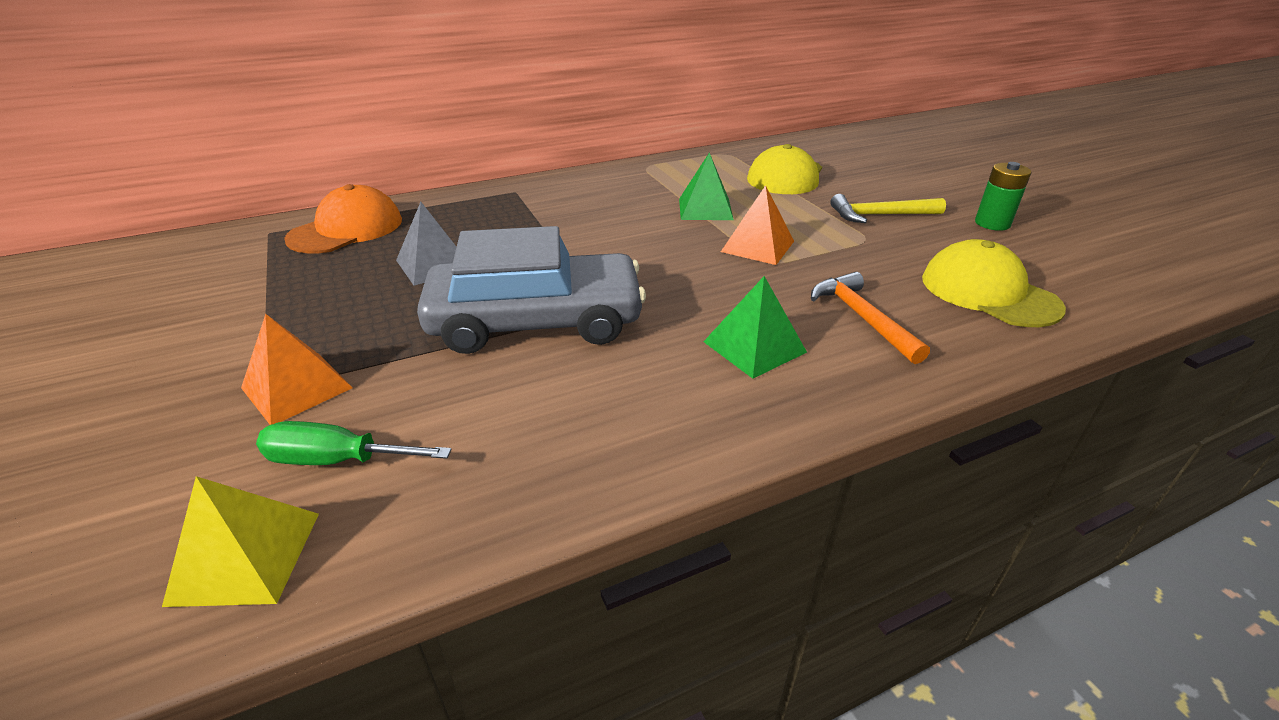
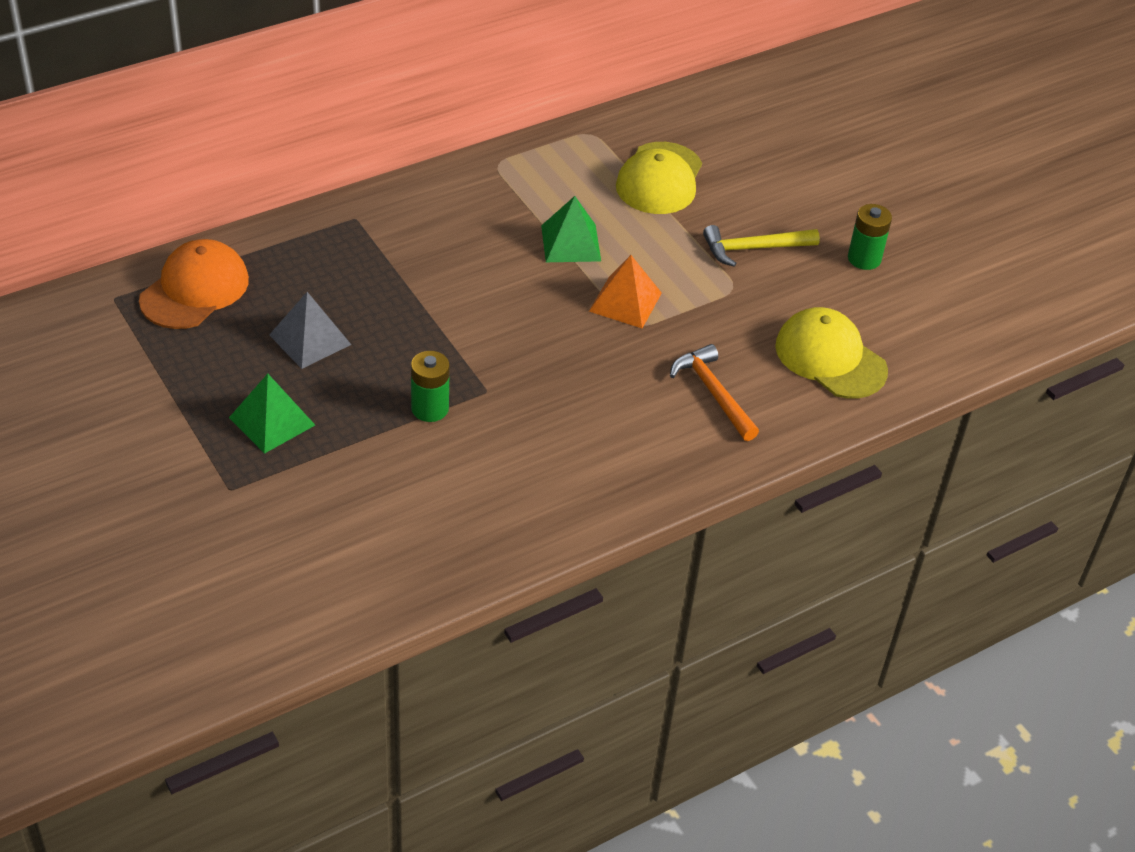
camera: 10 degrees left, 10 degrees up
yellow pyramid [162,476,319,607] -> none
orange pyramid [241,314,353,425] -> none
green screwdriver [256,421,452,465] -> none
grey car [417,226,646,354] -> green battery [411,351,450,422]
green pyramid [703,276,807,379] -> green pyramid moved to [229,374,315,454]

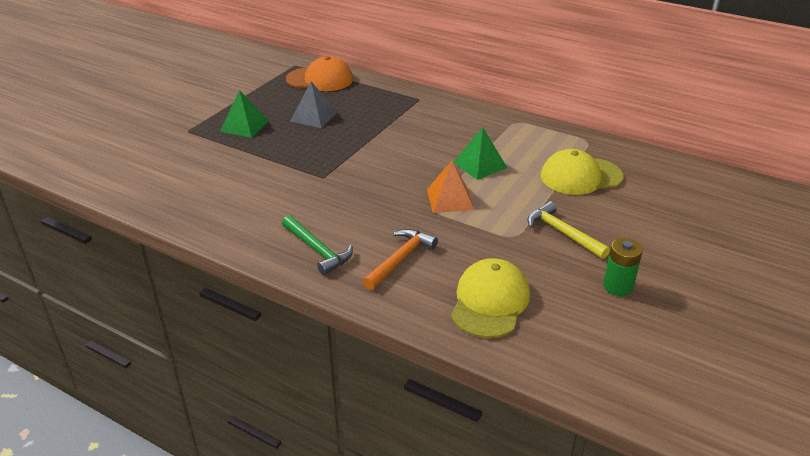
camera: 65 degrees right, 10 degrees down
green battery [411,351,450,422] -> none
none -> green hammer [282,215,353,275]

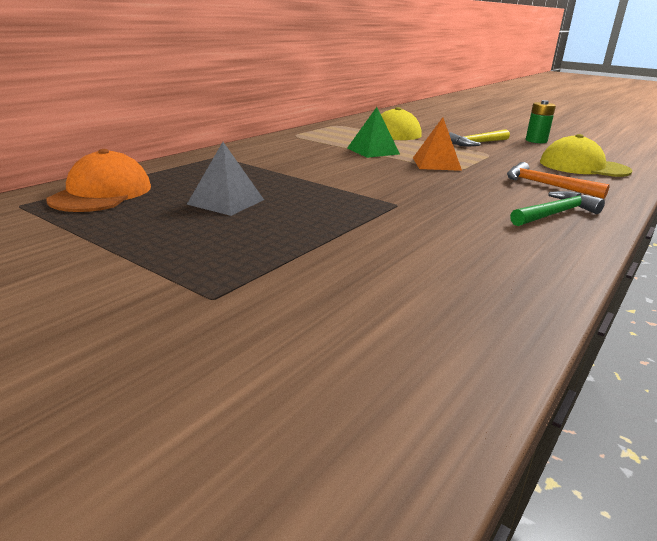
camera: 85 degrees left, 10 degrees down
green pyramid [220,90,269,138] -> none

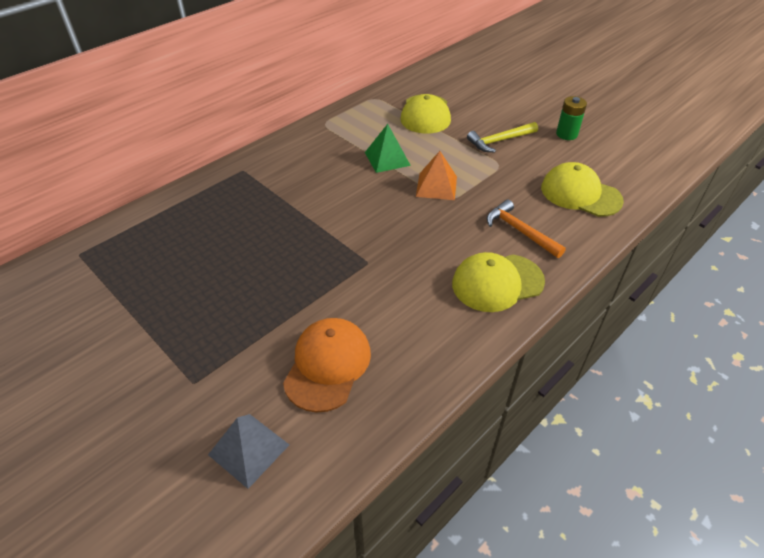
camera: 10 degrees right, 20 degrees up
orange cap [46,149,151,212] -> orange cap moved to [283,318,371,413]
grey pyramid [187,142,264,216] -> grey pyramid moved to [208,414,289,489]
green hammer [510,191,605,226] -> yellow cap [452,252,545,312]

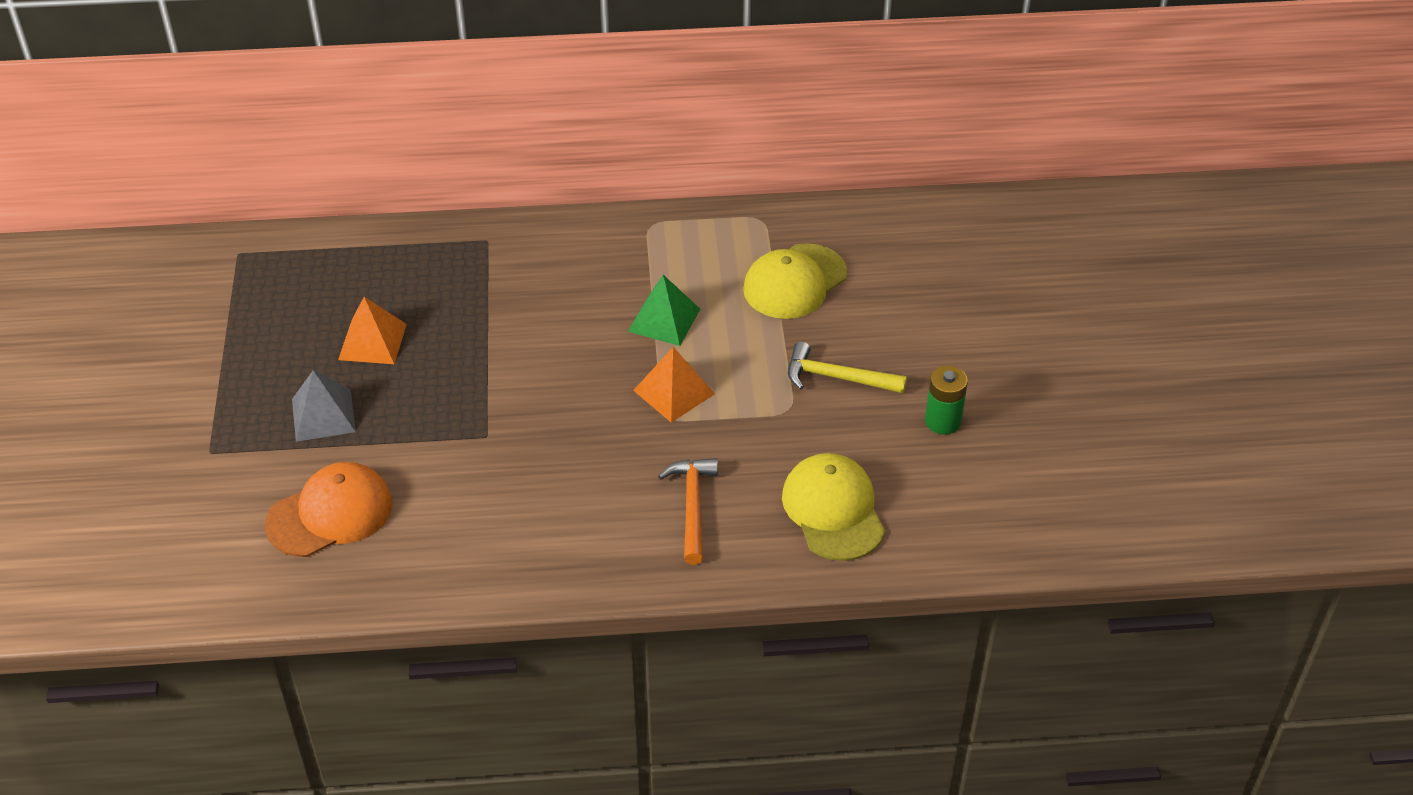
camera: 40 degrees right, 0 degrees up
grey pyramid [208,414,289,489] -> grey pyramid moved to [292,370,356,442]
yellow cap [452,252,545,312] -> none
none -> orange pyramid [338,297,407,364]

